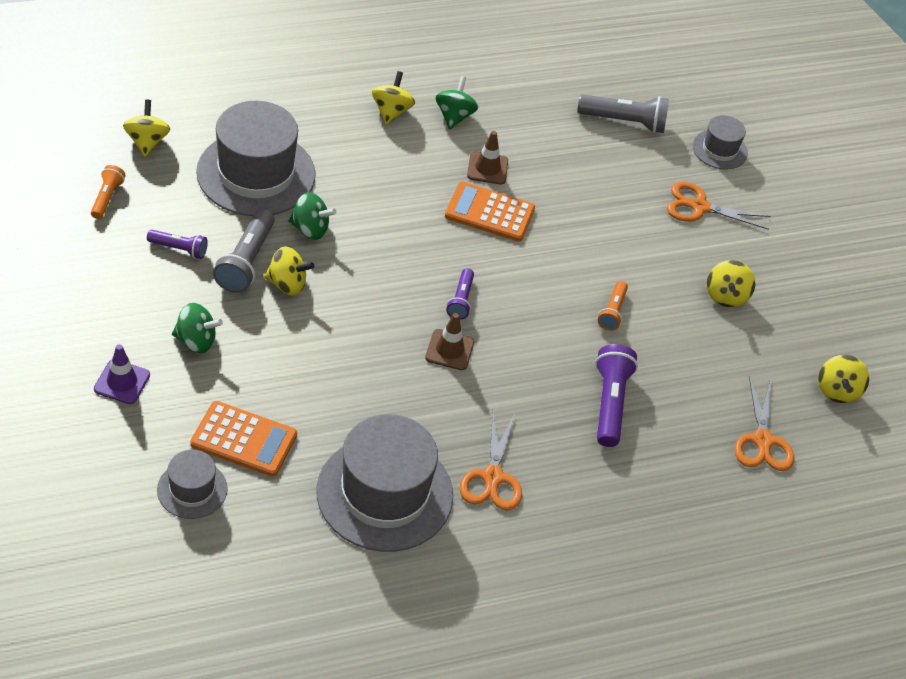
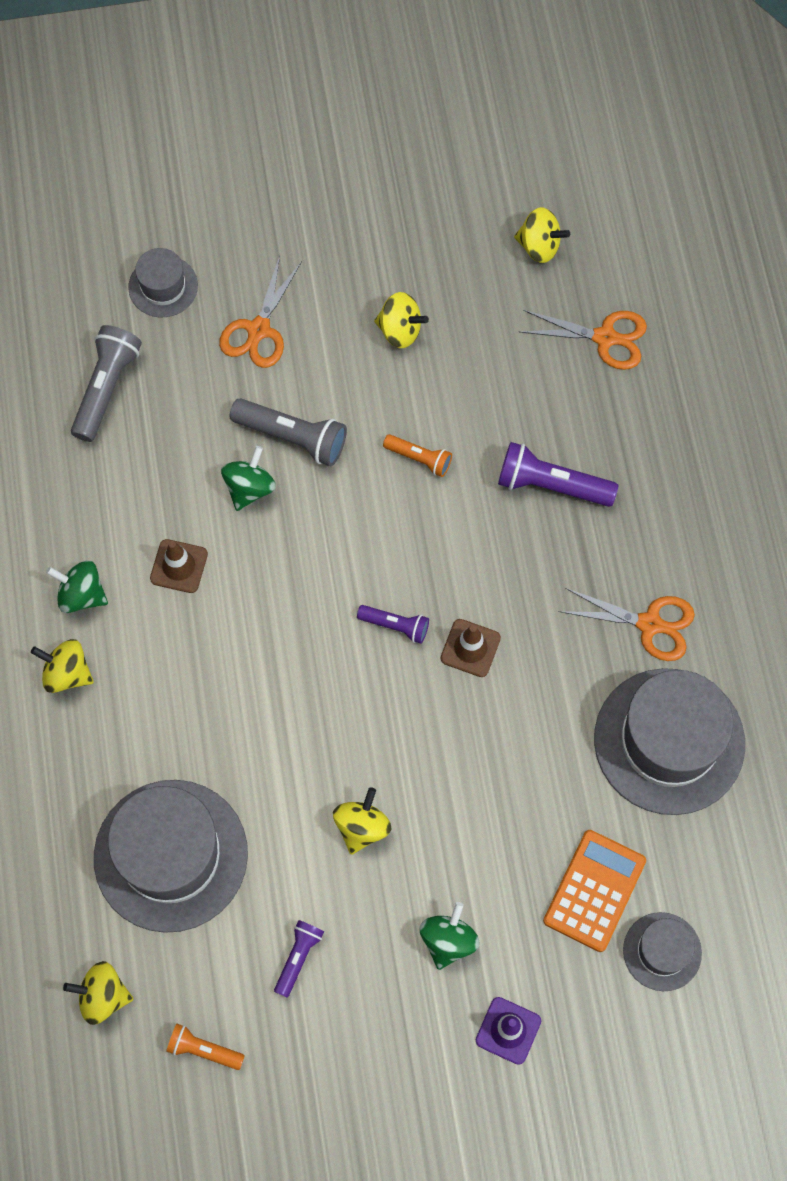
camera: 75 degrees left, 20 degrees up
grey flashlight [213,209,275,293] -> grey flashlight moved to [230,398,347,466]
green spinning top [288,192,336,240] -> green spinning top moved to [221,446,276,511]
orange calculator [445,182,535,242] -> none

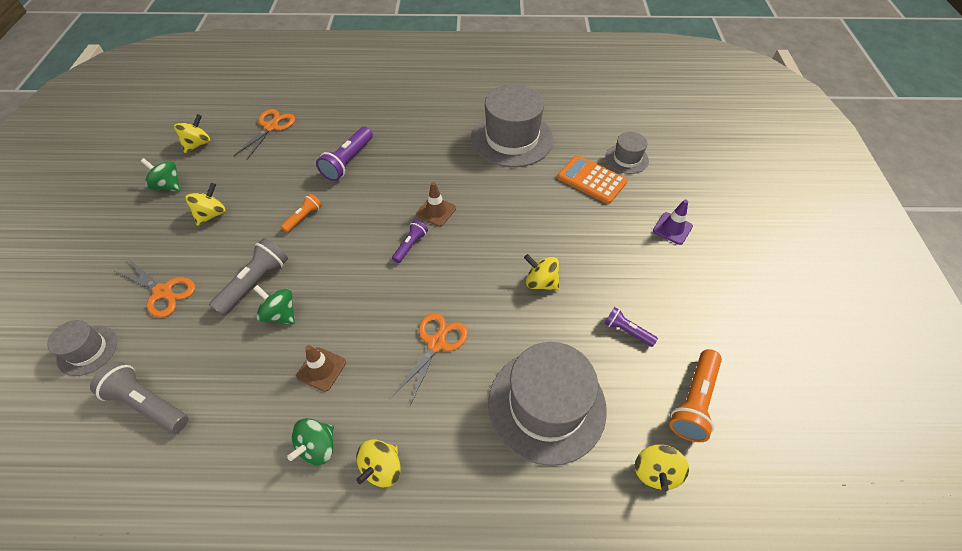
camera: 80 degrees left, 15 degrees down
orange flashlight [166,1024,245,1070] -> orange flashlight [670,349,722,442], size x1.69
green spinning top [419,902,480,970] -> green spinning top moved to [141,158,180,192]
orange scissors [559,588,695,661] -> orange scissors moved to [393,313,468,405]

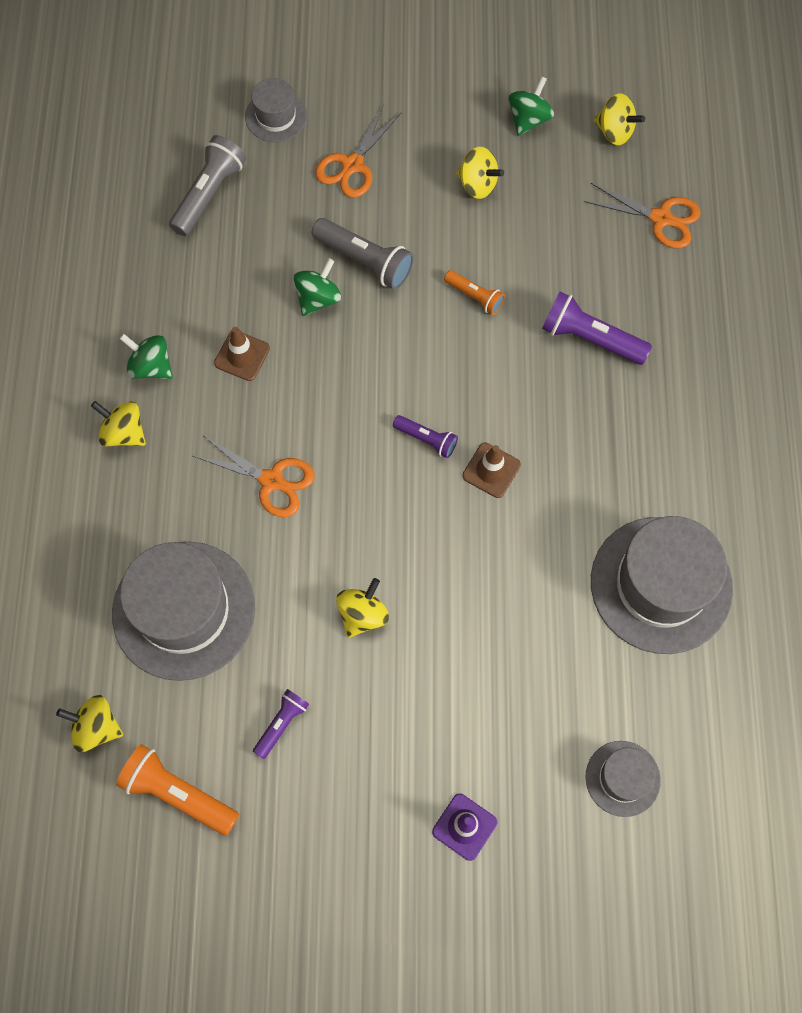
camera: 90 degrees right, 15 degrees up
orange calculator [557,155,628,204] -> none

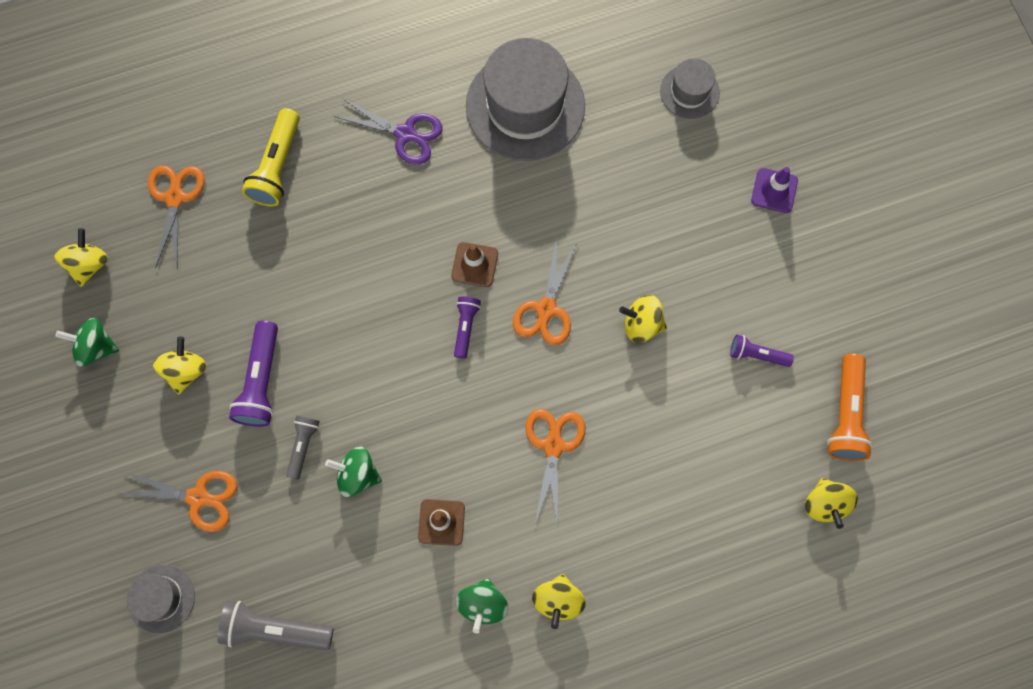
camera: 110 degrees left, 5 degrees up
grey hat [112,542,255,681] -> none
grey flashlight [311,218,414,290] -> grey flashlight [286,416,320,480], size x0.59
orange flashlight [444,270,505,315] -> none
purple flashlight [542,292,652,365] -> purple flashlight moved to [229,321,278,427]
none -> yellow flashlight [242,108,300,207]
none -> purple scissors [334,98,443,165]
none -> orange scissors [513,238,577,346]

